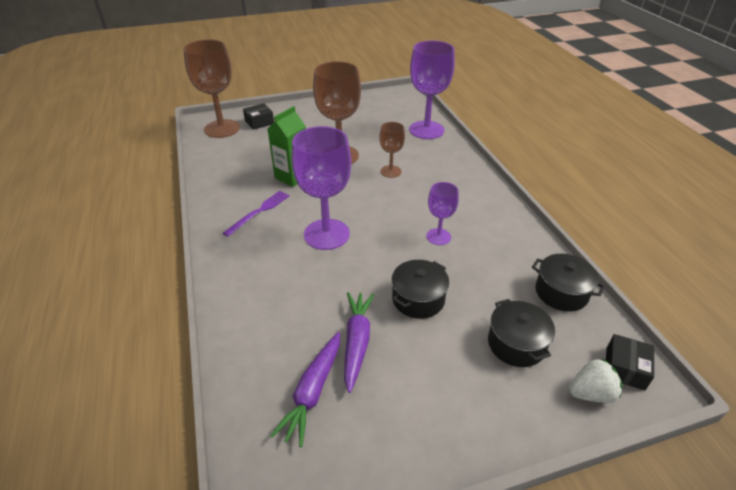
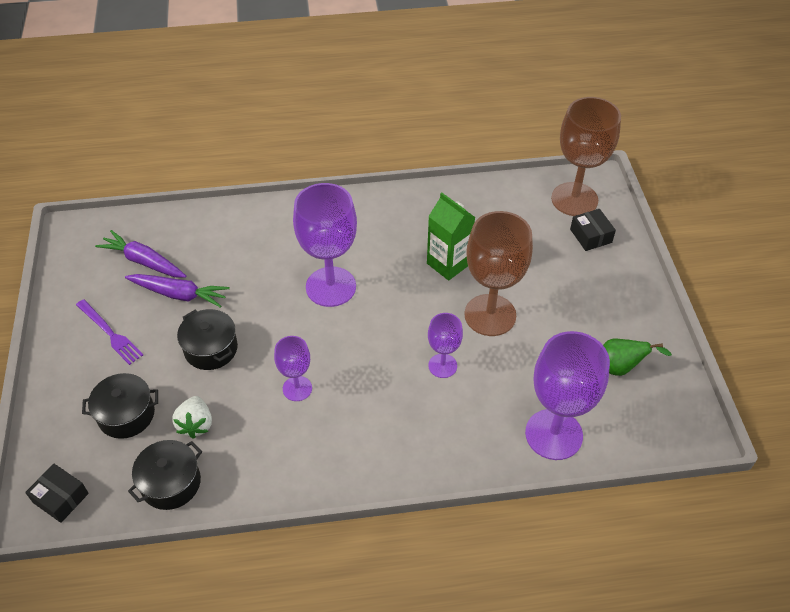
camera: 100 degrees right, 10 degrees up
purple fork [223,191,290,237] -> purple fork moved to [76,299,143,365]
brown goblet [379,122,405,178] -> purple goblet [428,313,463,378]
white strawberry [568,358,623,403] -> white strawberry moved to [172,396,212,439]
none -> green pear [603,339,672,376]

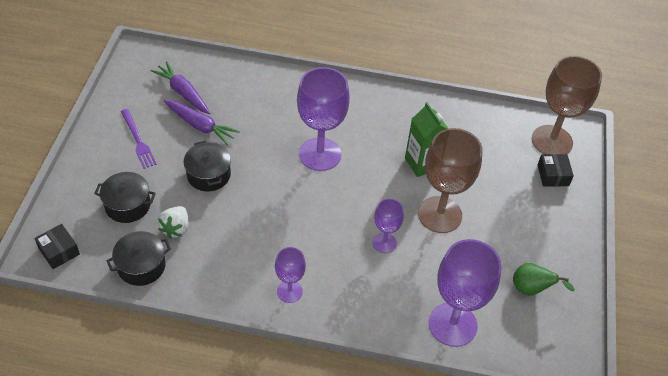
camera: 15 degrees right, 0 degrees up
purple goblet [274,336,312,401] -> purple goblet moved to [275,247,306,303]

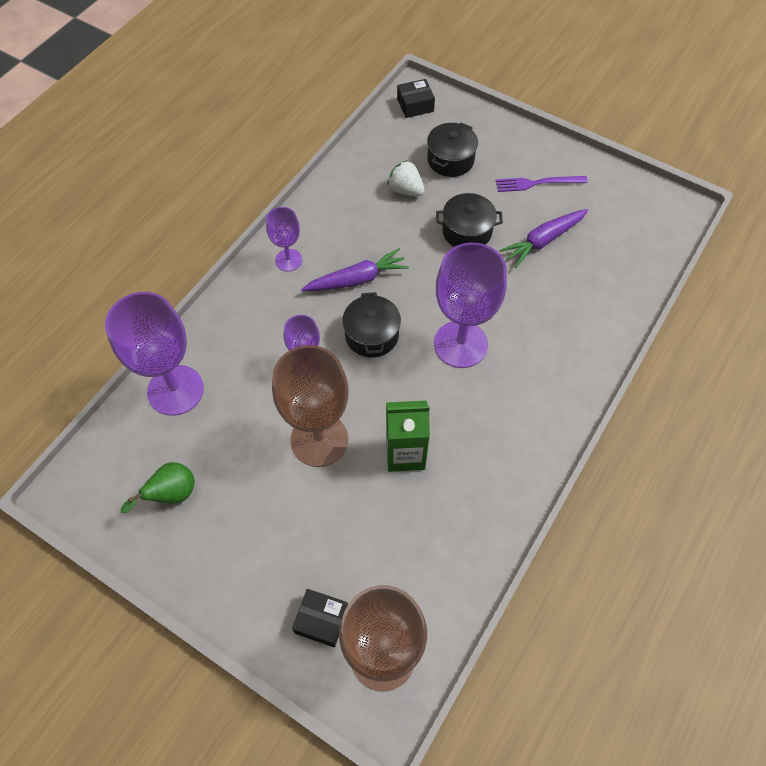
camera: 115 degrees right, 10 degrees up
black pot [106,231,171,286] -> black pot moved to [342,292,401,357]
purple carrot [150,61,210,114] -> purple carrot moved to [301,248,409,291]

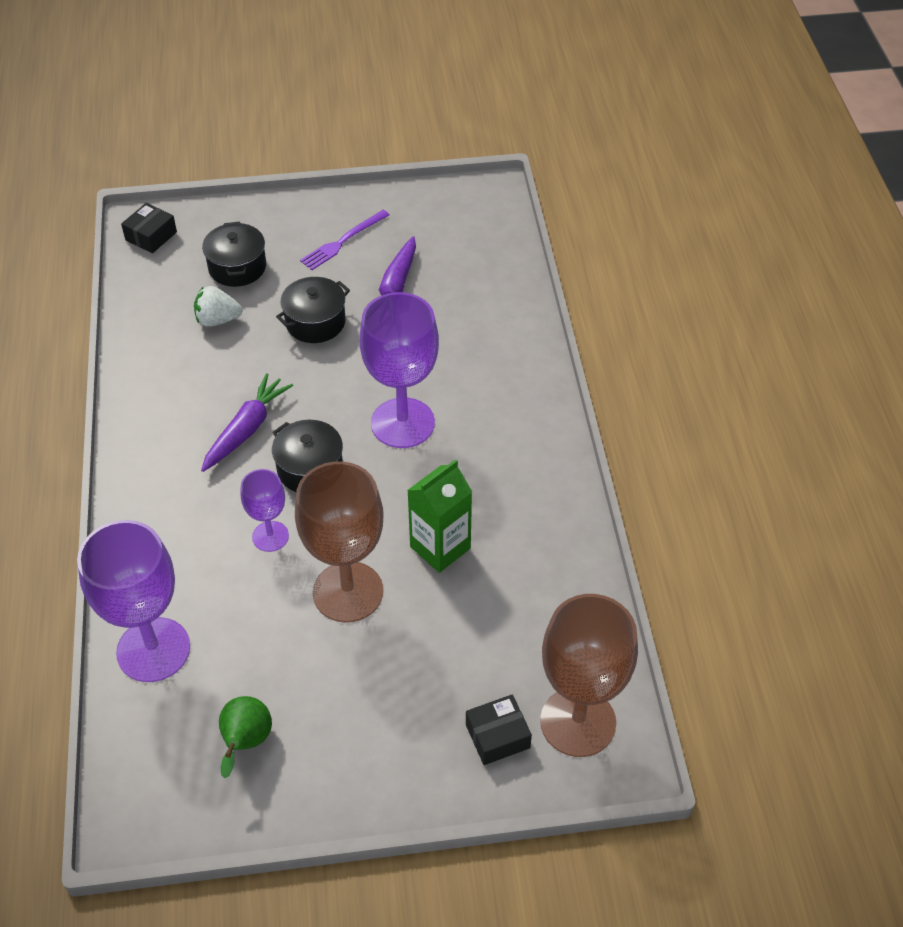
camera: 40 degrees left, 10 degrees down
purple goblet [266,207,302,272] -> none

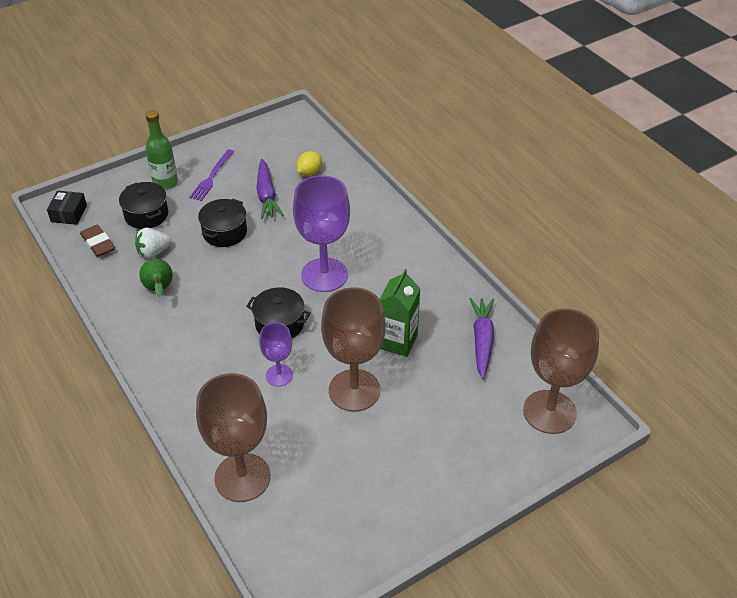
camera: 25 degrees left, 5 degrees down
purple goblet [77,520,190,682] -> brown goblet [196,373,271,502]
purple carrot [201,373,293,472] -> purple carrot moved to [469,298,494,379]
green pear [219,696,272,778] -> green pear moved to [139,259,173,296]
black box [466,694,532,765] -> none
none -> brown eraser [80,225,115,257]
none -> green bottle [145,110,178,190]
none -> yellow lemon [297,151,322,176]

